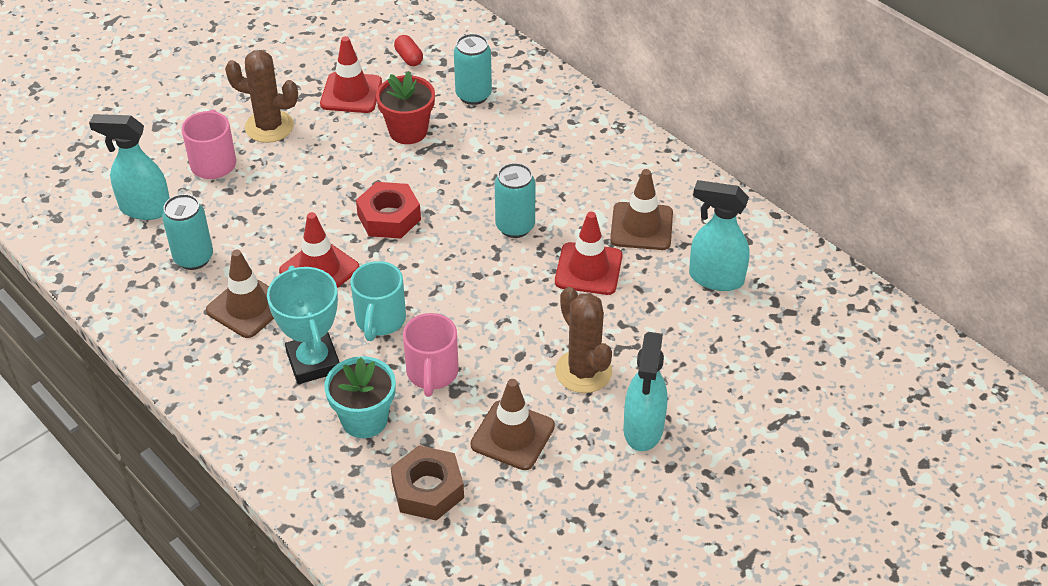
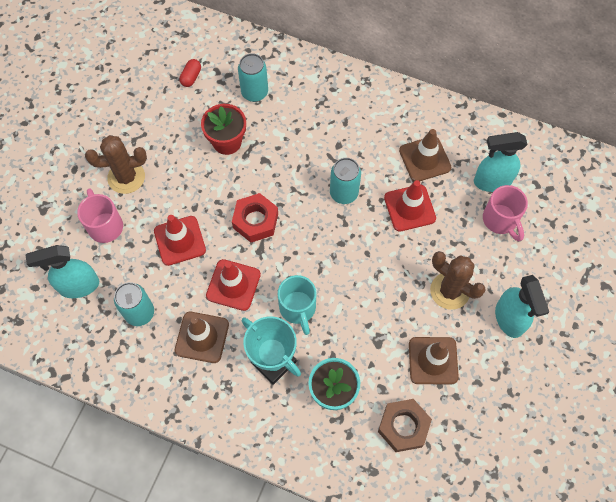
camera: 25 degrees left, 20 degrees up
red traffic cone [320,36,382,113] -> red traffic cone moved to [154,215,206,266]
red capsule [394,35,423,66] -> red capsule turned 75 degrees clockwise [179,59,201,87]
pink mug [403,313,459,397] -> pink mug moved to [483,185,528,241]

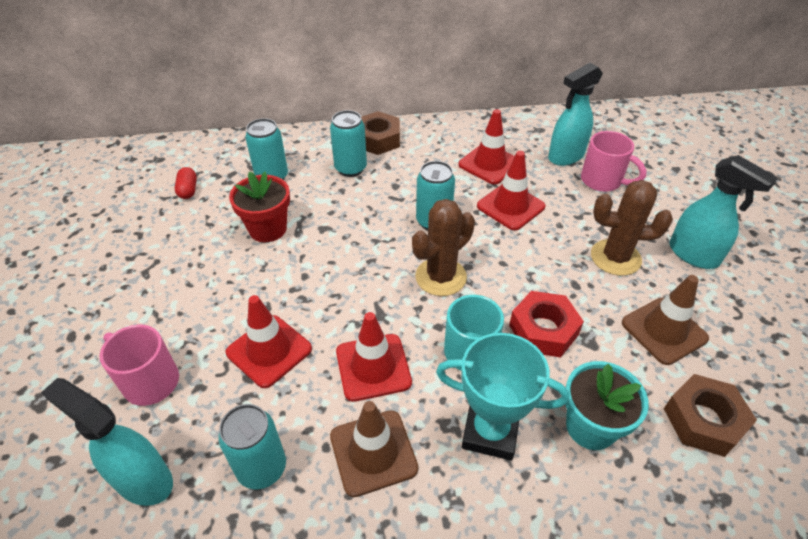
camera: 30 degrees left, 20 degrees down
turquoise spray bottle [26,245,99,298] -> turquoise spray bottle turned 75 degrees clockwise [41,378,173,506]
brown cactus [85,135,147,194] -> brown cactus moved to [412,199,475,296]
red nut [232,193,278,242] -> red nut moved to [509,291,584,358]
brown traffic cone [399,129,451,181] -> red traffic cone [458,109,515,184]
none -> turquoise can [330,110,367,177]
none -> brown nut [361,111,400,155]

